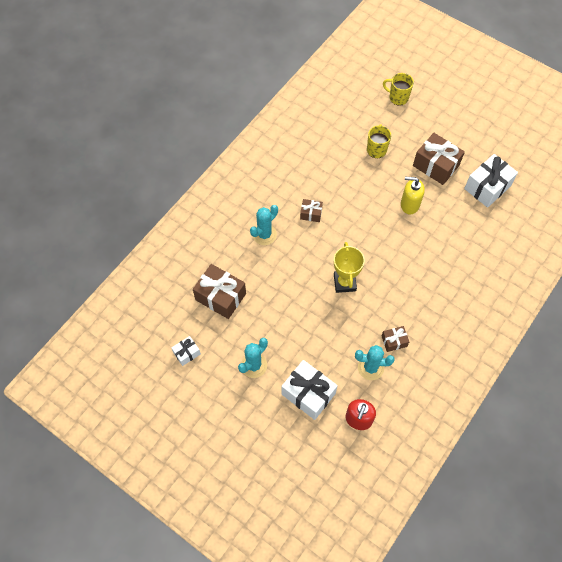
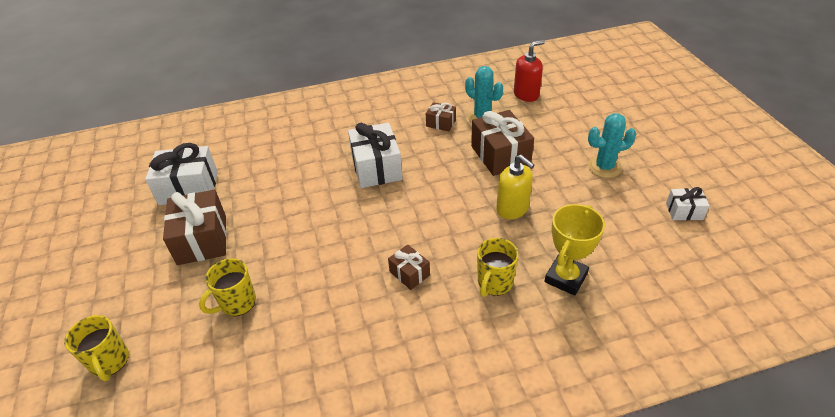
camera: 140 degrees left, 20 degrees down
brown gift [193,264,246,319] -> brown gift moved to [471,110,534,176]
turquoise cactus [250,205,278,245] -> yellow mug [477,238,518,297]
white gift [281,360,338,420] -> white gift moved to [348,122,403,188]
yellow trophy [334,242,365,293] -> yellow trophy moved to [544,204,605,296]
yellow soap dispenser [401,177,425,214] -> yellow soap dispenser moved to [496,155,535,219]

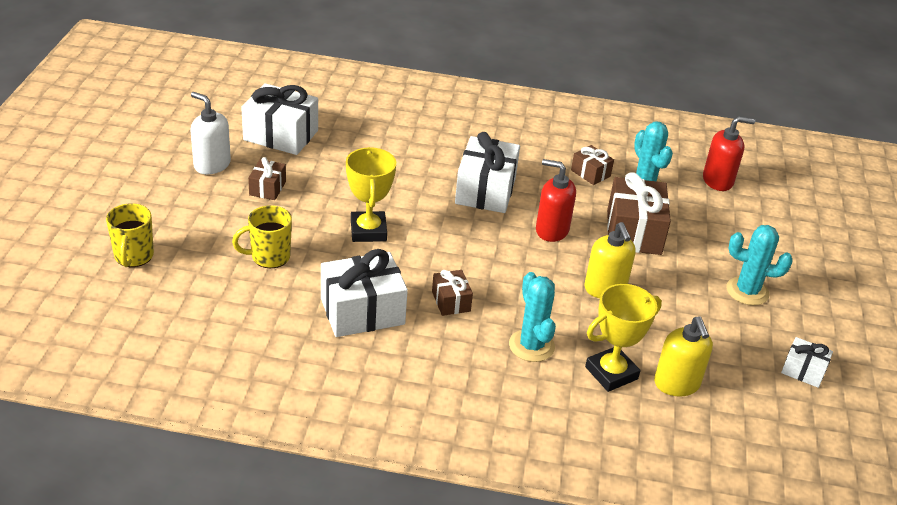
camera: 20 degrees right, 5 degrees down
brown gift [163,190,227,265] -> brown gift [248,157,286,200], size x0.52
yellow mug [477,238,518,297] -> turquoise cactus [509,272,556,362]
none -> white soap dispenser [190,92,231,174]
none -> white gift [321,249,408,337]
none -> yellow trophy [346,147,396,242]
none -> red soap dispenser [536,159,576,242]
none -> yellow soap dispenser [654,316,713,396]

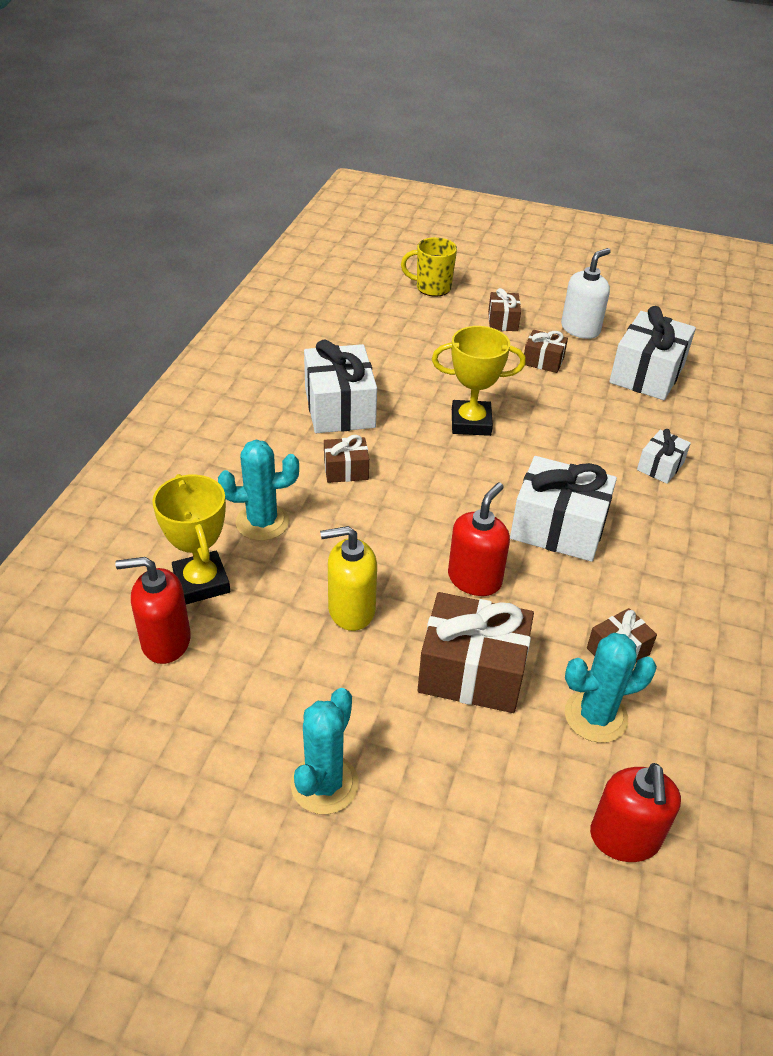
camera: 100 degrees right, 5 degrees up
yellow mug [232,205,292,268] -> none
yellow soap dispenser [654,316,713,396] -> red soap dispenser [115,557,191,664]
white gift [781,337,833,388] -> white gift moved to [637,429,691,484]
none -> brown gift [488,288,521,331]

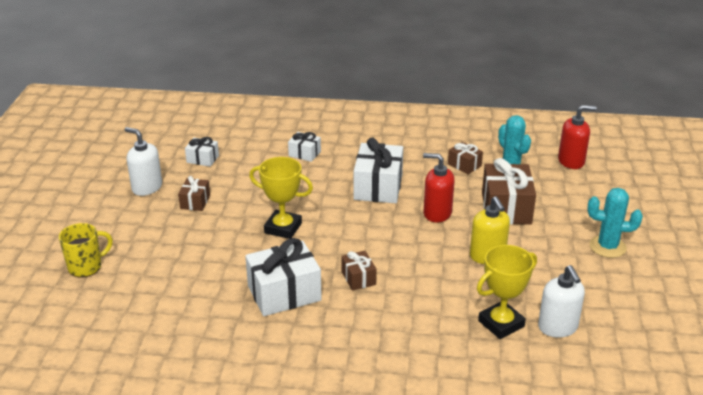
camera: 100 degrees left, 10 degrees down
red soap dispenser [115,557,191,664] -> white soap dispenser [538,265,585,337]
turquoise cactus [218,440,299,541] -> none
yellow mug [401,237,457,297] -> yellow mug turned 120 degrees counterclockwise [59,223,113,278]
yellow trophy [432,326,526,436] -> yellow trophy turned 60 degrees counterclockwise [249,157,313,239]
brown gift [488,288,521,331] -> none
white gift [609,306,696,400] -> white gift [185,137,219,167], size x0.52

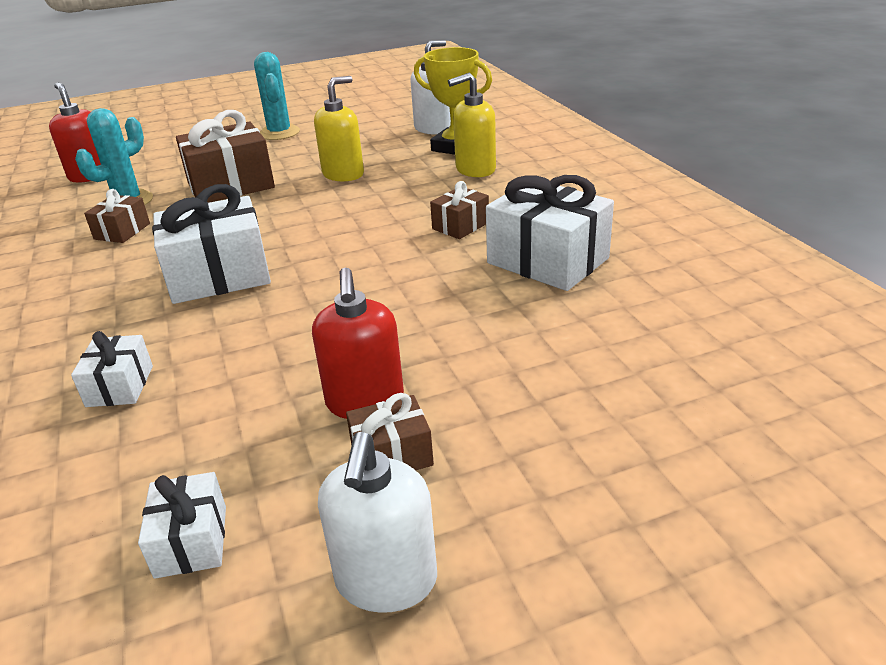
camera: 115 degrees left, 0 degrees up
yellow mug [59,223,113,278] -> none
yellow trophy [249,157,313,239] -> none
red soap dispenser [423,153,454,222] -> red soap dispenser moved to [312,268,404,419]
none -> yellow soap dispenser [448,73,496,177]

